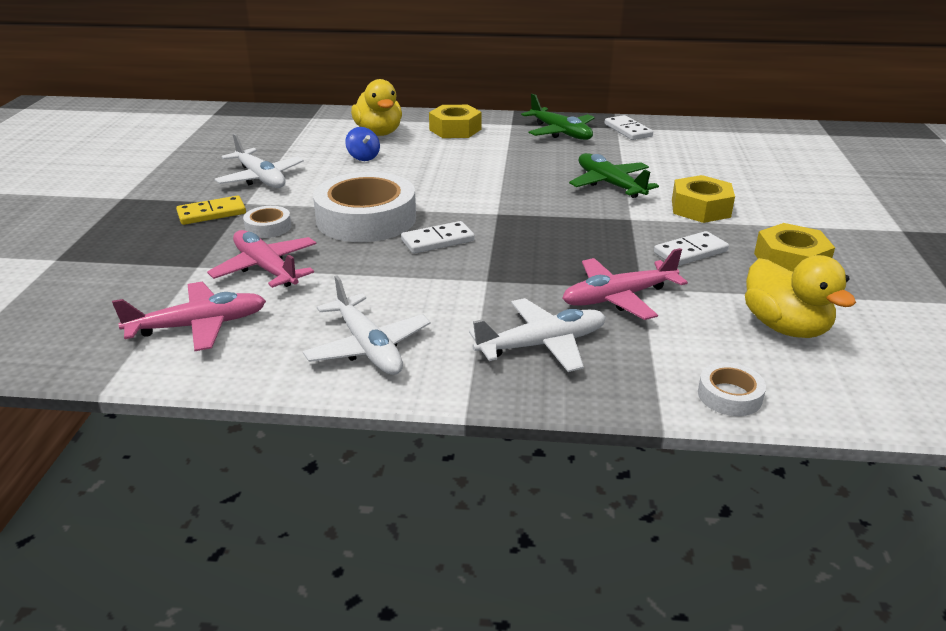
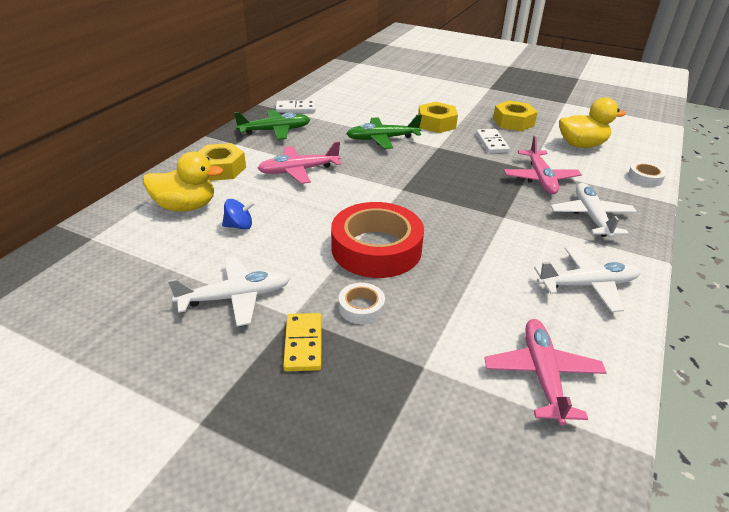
camera: 70 degrees left, 5 degrees up
pink plane [207,230,316,288] -> pink plane moved to [257,142,341,184]
white tape [313,172,416,242] -> red tape [331,202,424,278]
white domino [401,221,475,254] -> none

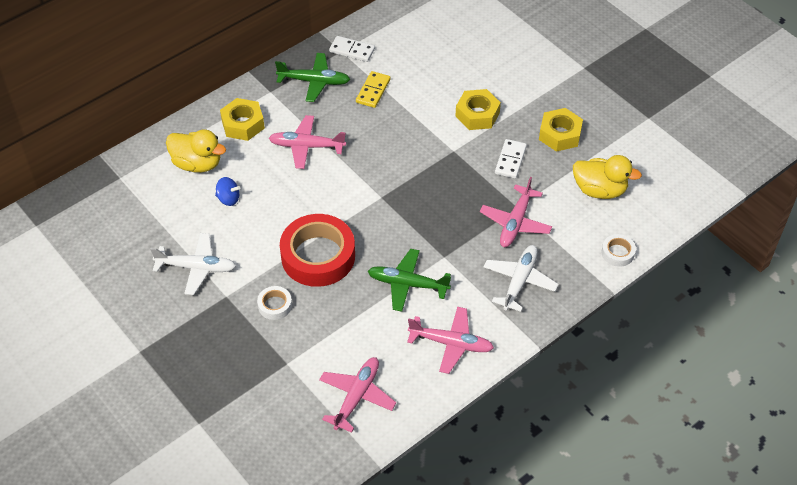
camera: 25 degrees right, 15 degrees up
yellow domino [283,313,322,371] -> yellow domino moved to [356,71,390,108]
green plane [346,115,422,149] -> green plane moved to [368,249,451,312]
white plane [534,247,641,312] -> pink plane [407,307,494,374]

